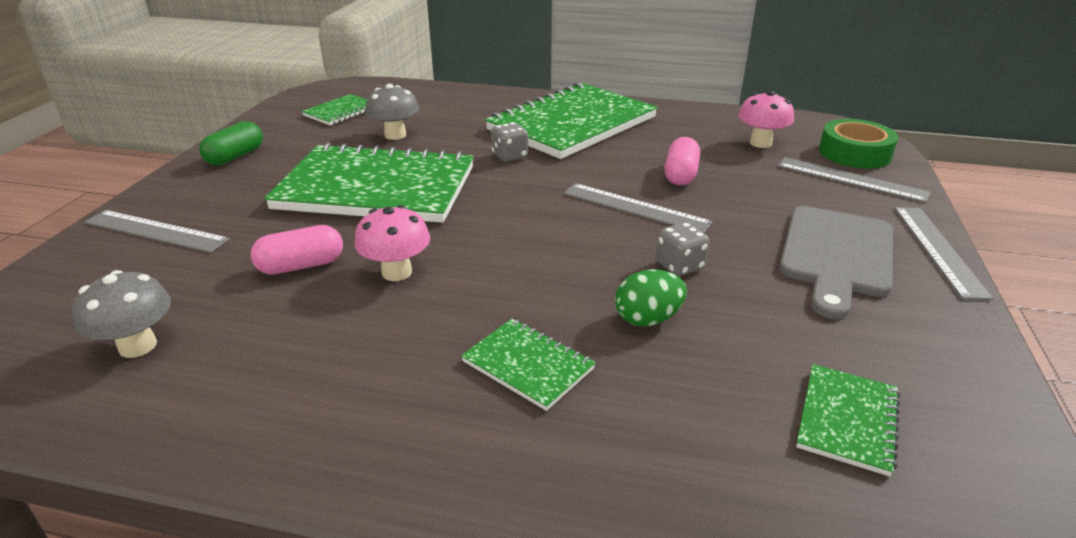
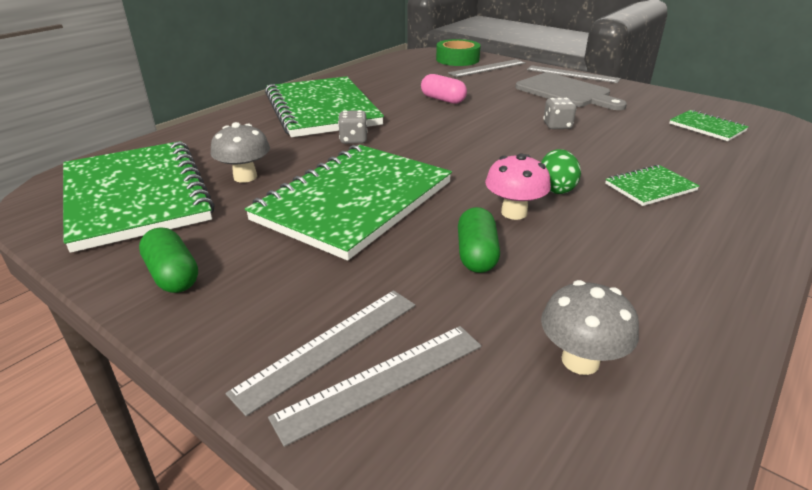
camera: 65 degrees left, 0 degrees up
pink capsule [250,225,343,275] -> green capsule [458,207,500,273]
green notebook [301,94,367,125] -> green notebook [63,141,215,253], size x2.27
grey ruler [563,183,713,233] -> grey ruler moved to [268,326,482,447]
green egg [615,269,687,326] -> green egg moved to [541,149,581,194]
pink mushroom [738,91,794,148] -> none

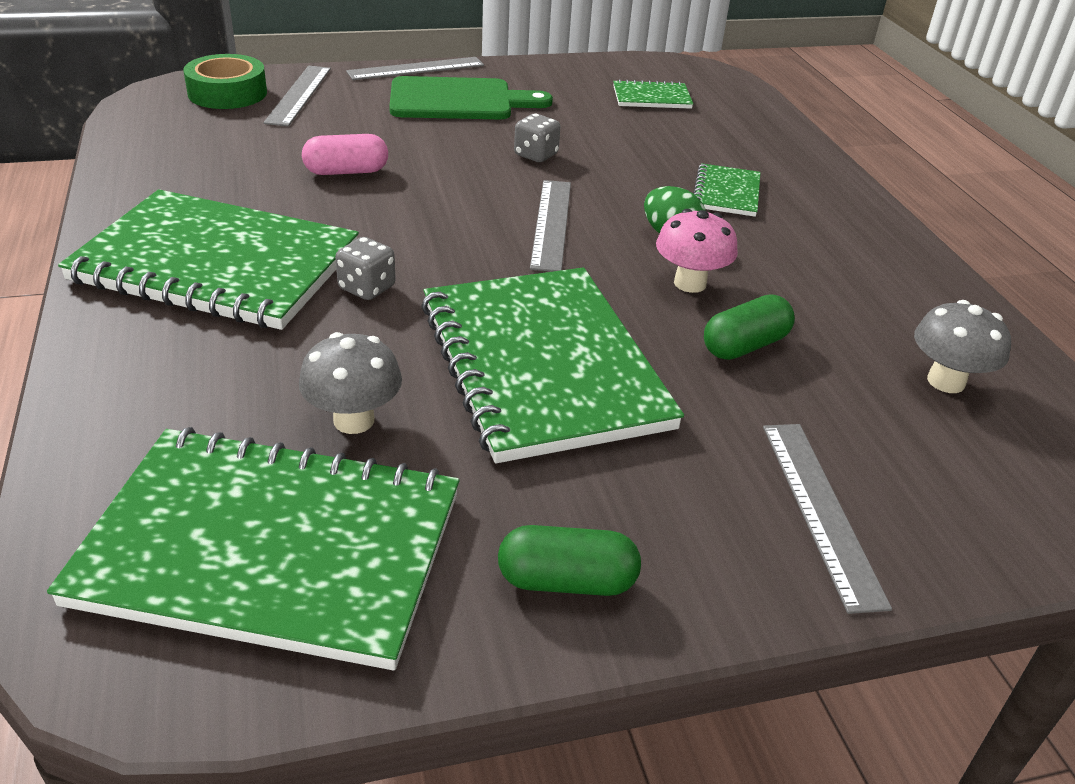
camera: 55 degrees left, 5 degrees up
grey ruler [268,326,482,447] -> grey ruler moved to [530,180,571,272]
green capsule [458,207,500,273] -> green capsule turned 75 degrees counterclockwise [704,294,795,360]
grey cutting board [515,73,627,110] -> green cutting board [389,76,553,119]

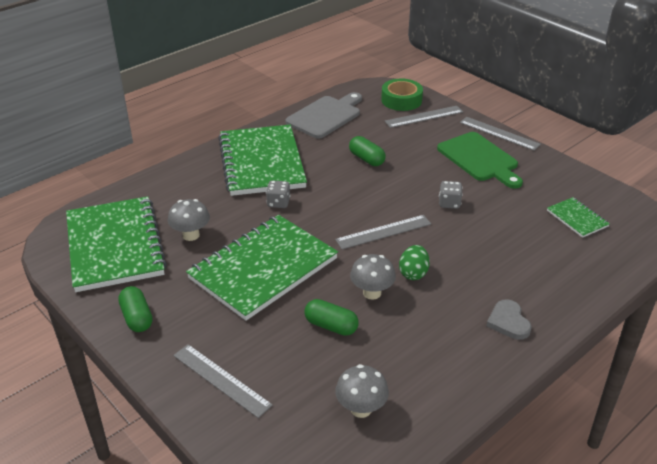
camera: 65 degrees right, 0 degrees up
pink capsule [302,134,388,175] -> green capsule [349,136,386,166]
pink mushroom [656,209,738,293] -> grey mushroom [350,254,396,300]
green notebook [694,163,761,217] -> none
grey ruler [763,424,892,614] -> grey ruler turned 75 degrees clockwise [173,344,273,418]
none -> grey cutting board [286,92,362,138]
none -> grey heart [487,300,532,340]

